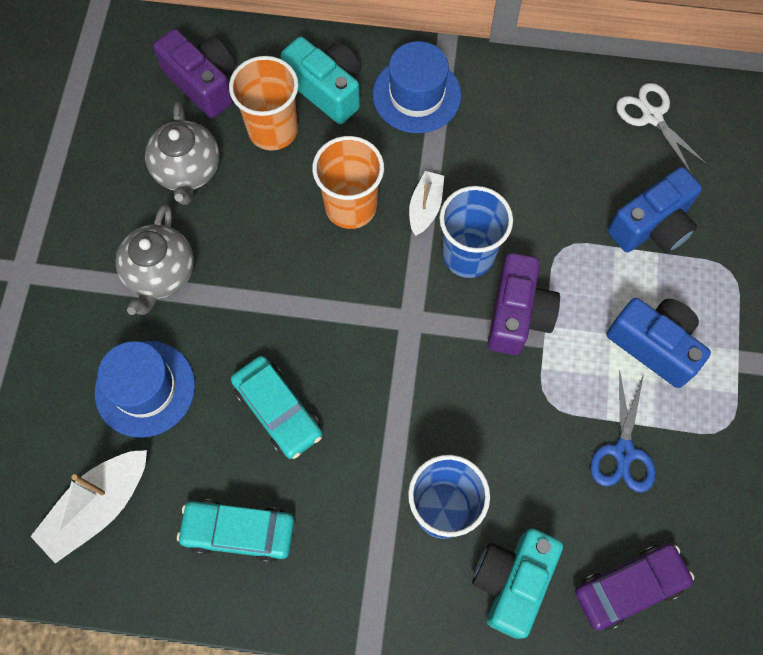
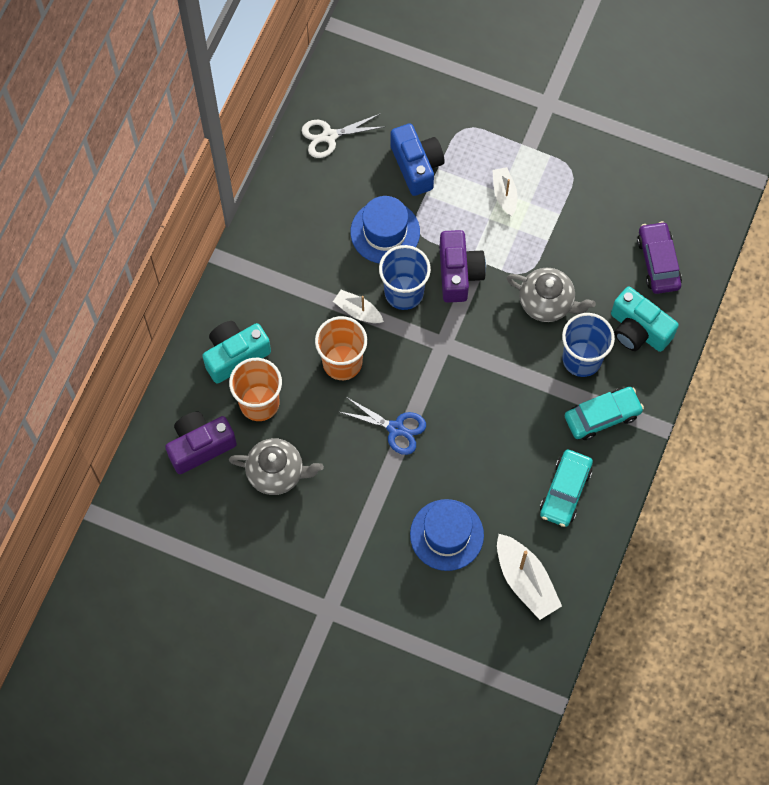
camera: 75 degrees left, 0 degrees up
grey teapot [116,204,194,315] -> grey teapot moved to [507,268,596,322]
turquoise car [231,356,322,459] -> turquoise car moved to [565,387,644,440]
blue hat [373,41,461,133] -> blue hat moved to [350,196,420,264]
purple camera [488,253,560,355] -> purple camera turned 60 degrees clockwise [439,230,486,303]
blue scissors [591,373,656,493] -> blue scissors moved to [340,398,426,455]
blue camera [607,298,711,388] -> white boat [492,167,517,216]

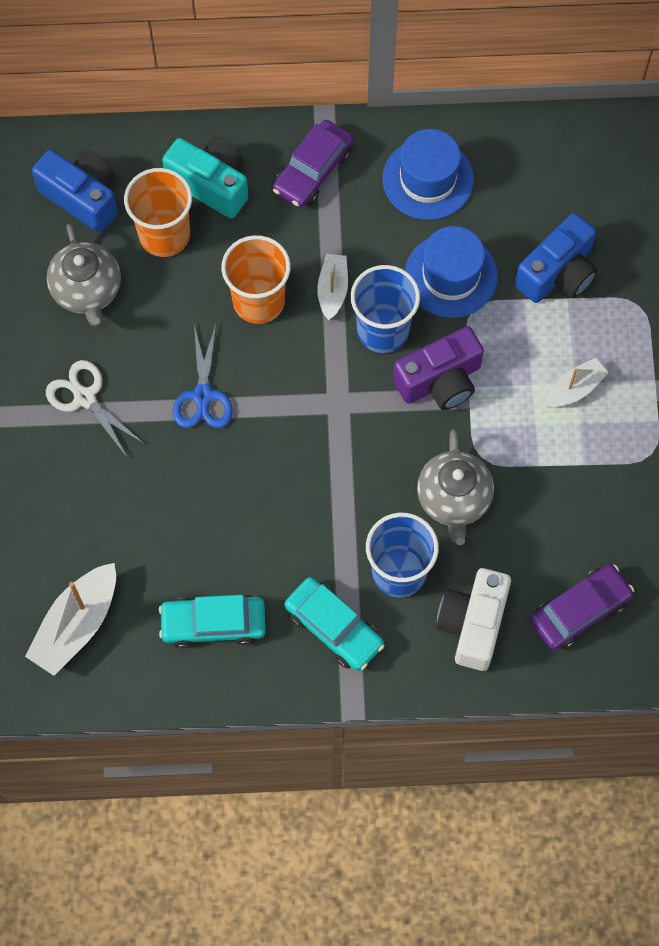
camera: 65 degrees right, 0 degrees up
purple camera [165,412,237,474] -> blue camera [32,149,118,233]
white scissors [302,113,383,158] -> white scissors moved to [46,360,144,457]
blue hat [410,499,484,571] -> blue hat moved to [382,129,474,220]
turquoise camera [611,286,679,352] -> white camera [436,568,511,671]
none -> purple car [273,120,354,208]

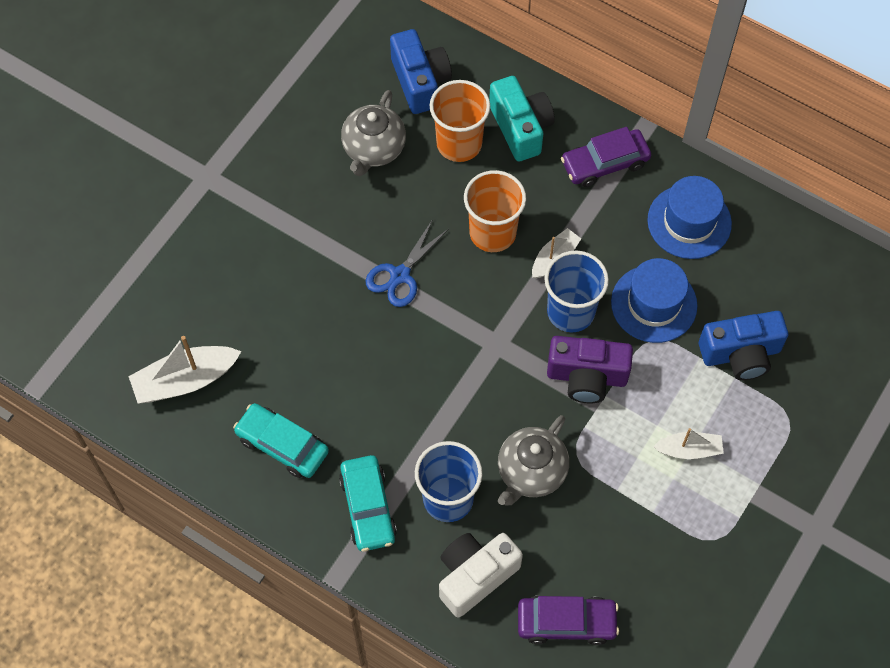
camera: 35 degrees right, 5 degrees down
white scissors [46,360,144,457] -> none

